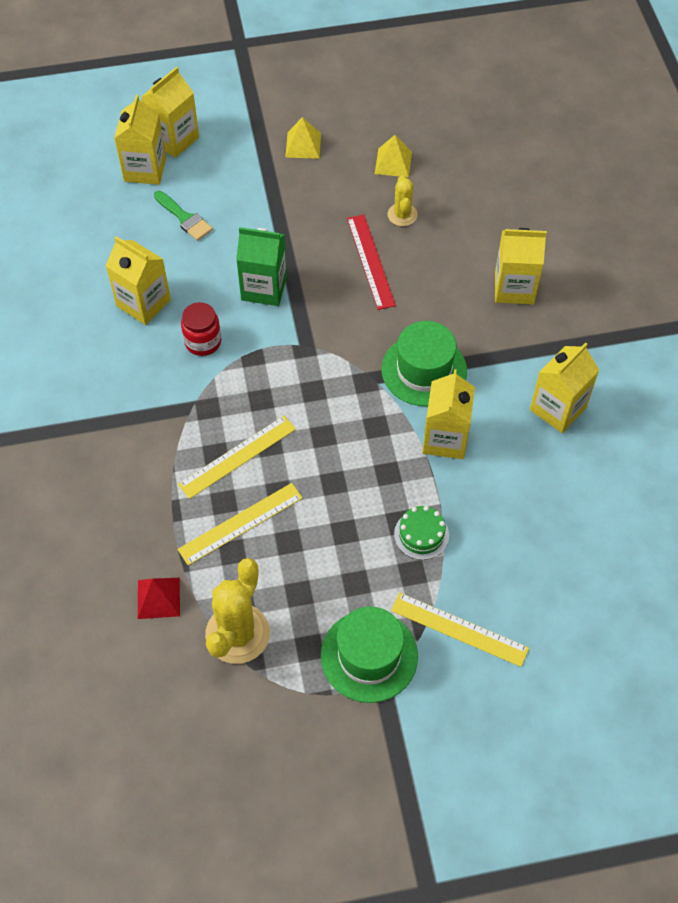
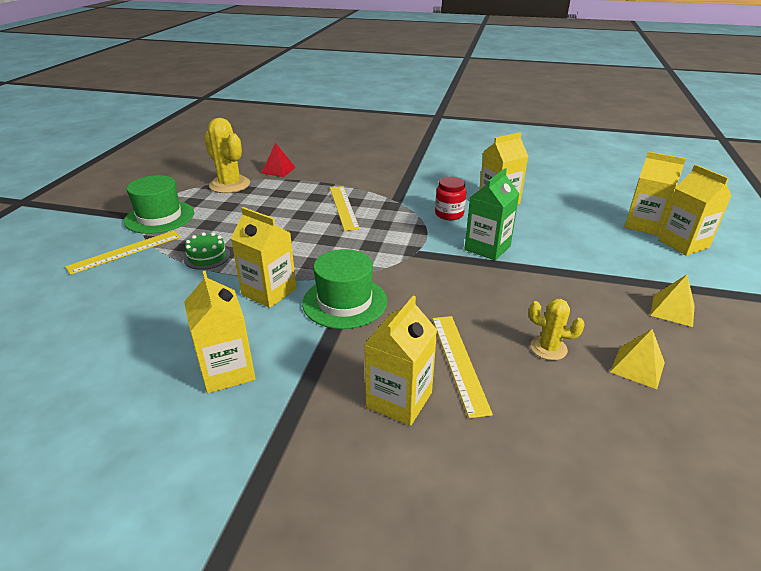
camera: 115 degrees right, 25 degrees down
green brush [154,191,213,241] -> none
yellow ruler [177,483,303,565] -> yellow ruler moved to [432,316,493,418]
red ruler [347,215,396,310] -> none

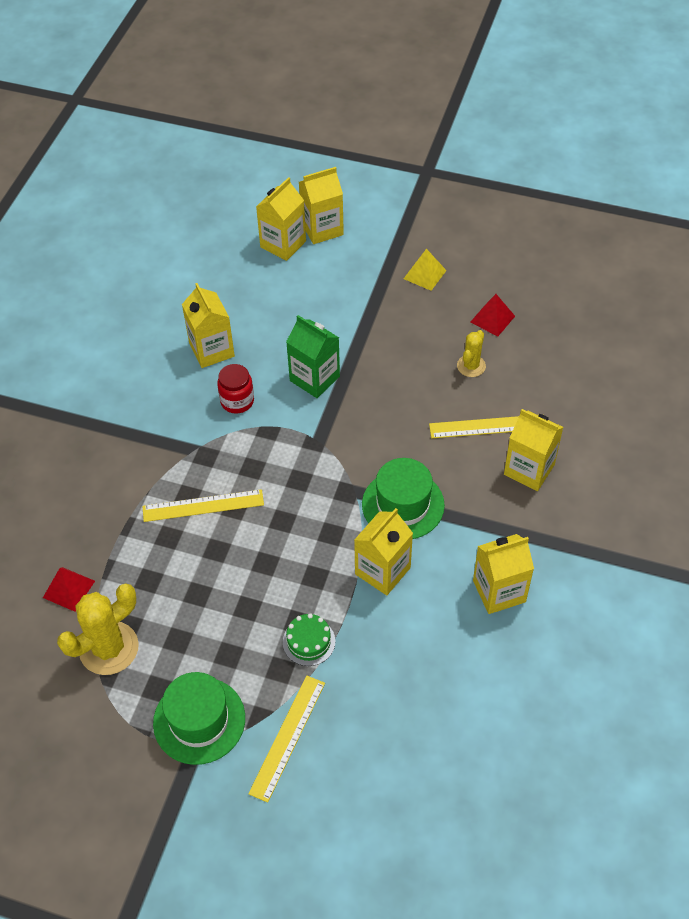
camera: 85 degrees left, 20 degrees up
yellow ruler [65,231,181,275] -> yellow ruler turned 60 degrees clockwise [248,675,325,803]
yellow pyramid [610,329,665,389] -> red pyramid [471,294,515,336]

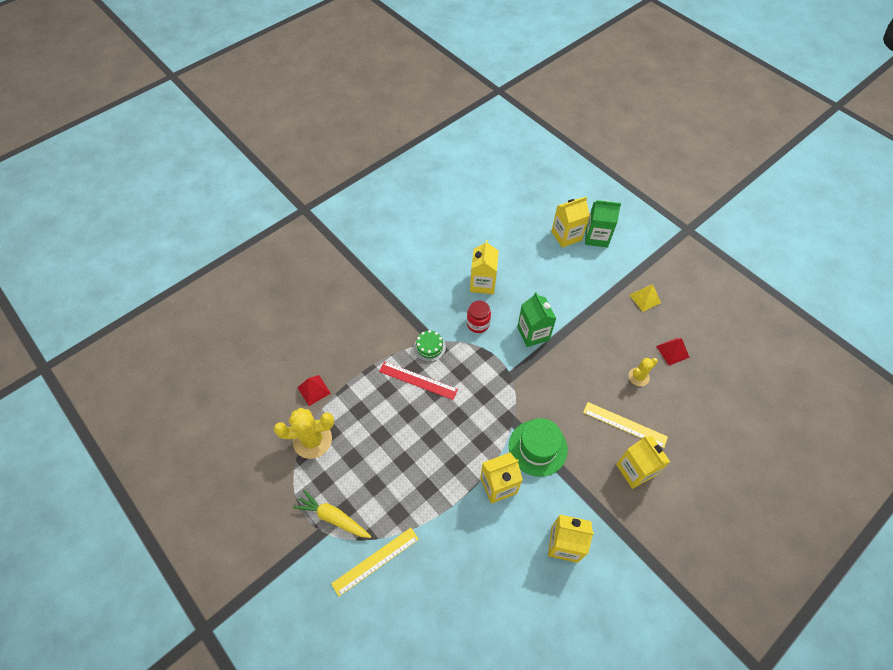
camera: 30 degrees right, 5 degrees up
yellow ruler [143,489,264,522] -> red ruler [379,361,458,400]
green hat [153,672,245,765] -> yellow carrot [293,489,371,538]
green cake [283,613,335,666] -> green cake moved to [414,330,446,362]
yellow carton [299,167,344,244] -> green carton [585,200,621,247]

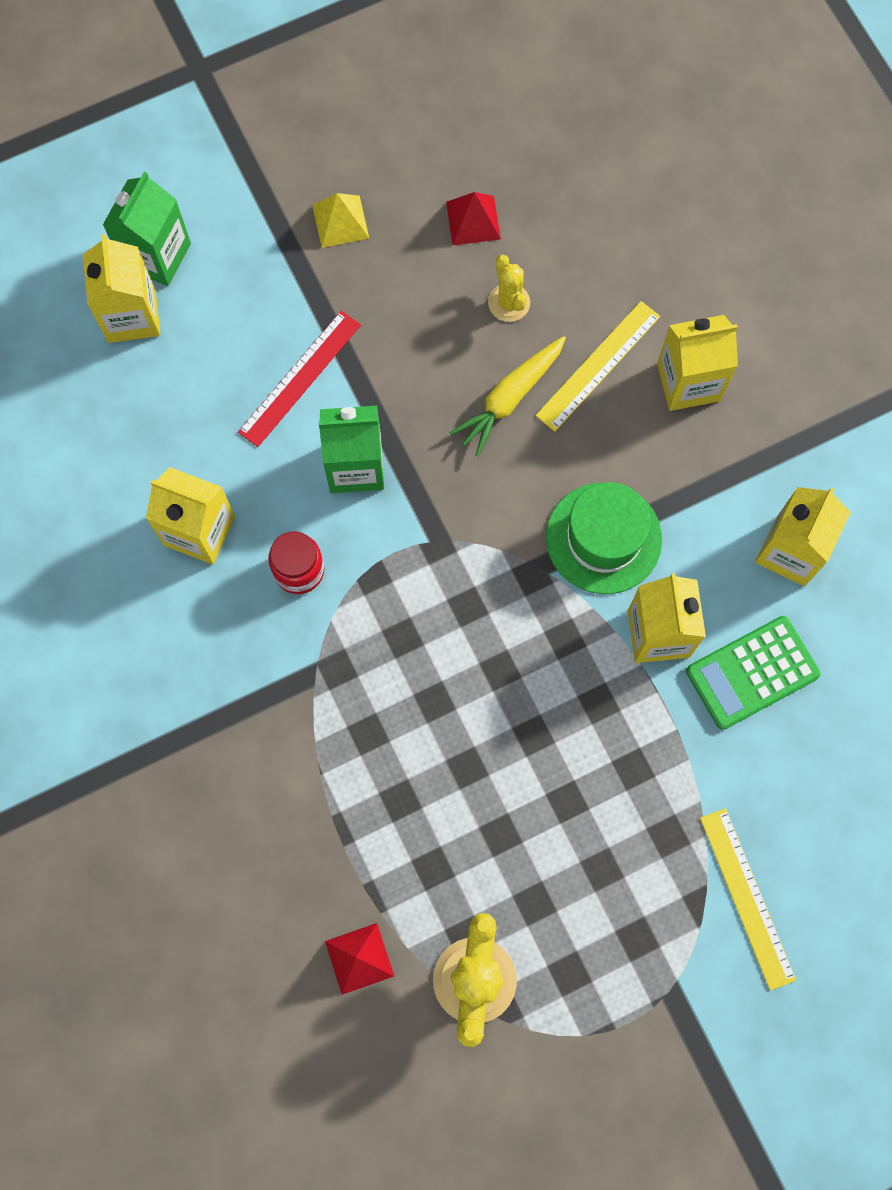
camera: 75 degrees left, 15 degrees up
yellow carrot [293,489,371,538] -> yellow carrot moved to [450,336,566,456]
red ruler [379,361,458,400] -> red ruler moved to [238,311,361,447]
green cake [414,330,446,362] -> none
none -> green calculator [686,616,821,730]

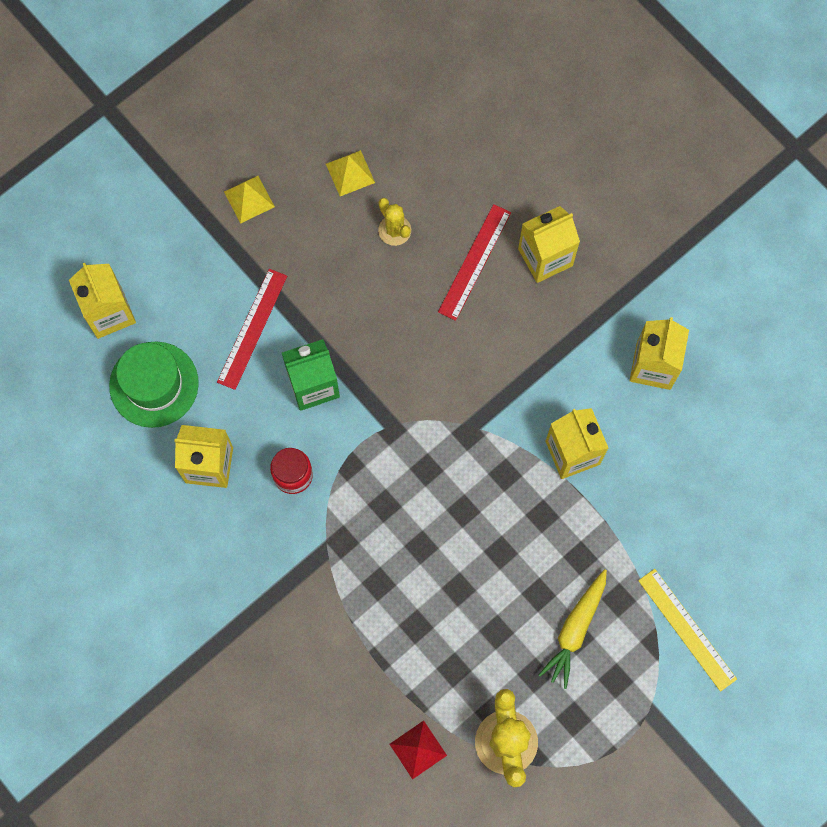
camera: 15 degrees left, 0 degrees up
green carton [103,172,191,286] -> none
red pyramid [446,192,501,245] -> yellow pyramid [326,150,375,196]
yellow carrot [450,336,566,456] -> yellow carrot moved to [538,569,607,689]
yellow ruler [535,301,660,432] -> red ruler [438,204,511,321]
green hat [546,482,662,594] -> green hat moved to [109,341,199,428]
green calculator [686,616,821,730] -> none

